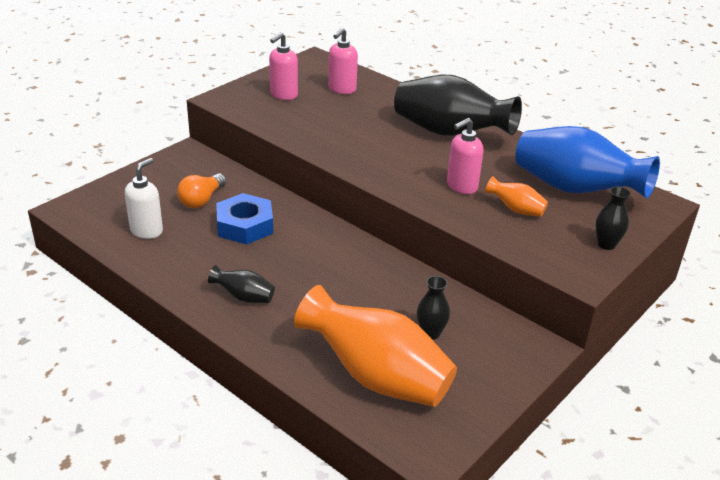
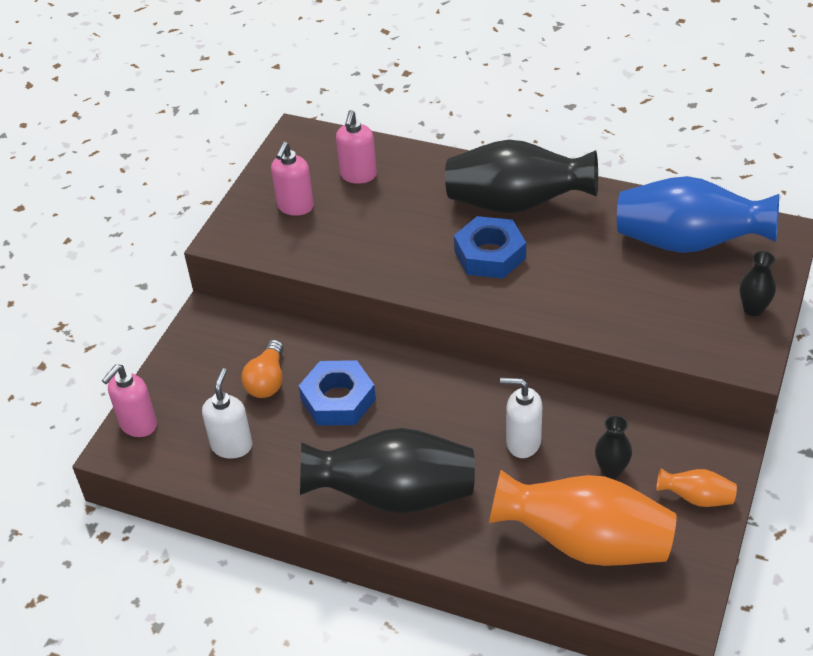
camera: 15 degrees left, 10 degrees up
black vase [208,265,275,303] -> black vase [300,428,475,513], size x2.28
pink soap dispenser [447,118,484,194] -> pink soap dispenser moved to [102,364,157,437]
orange vase [485,176,548,217] -> orange vase moved to [656,468,737,507]
none -> blue nut [454,216,526,278]
none -> white soap dispenser [500,378,542,458]

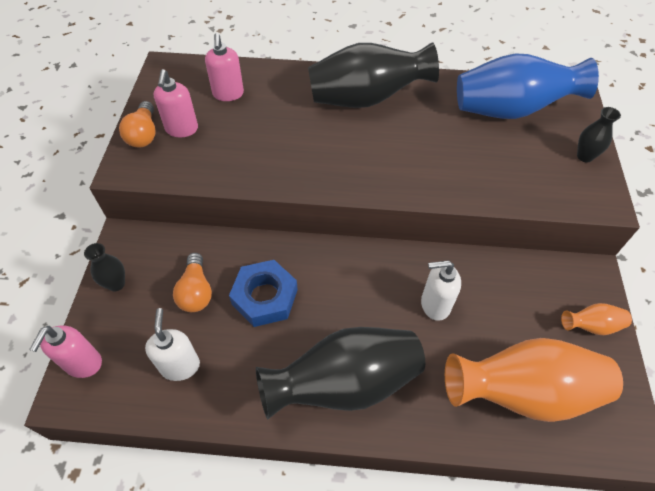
camera: 20 degrees left, 10 degrees up
blue nut [454,216,526,278] -> none
black vase [595,415,632,479] -> black vase moved to [84,243,125,291]
none -> orange light bulb [119,101,156,148]

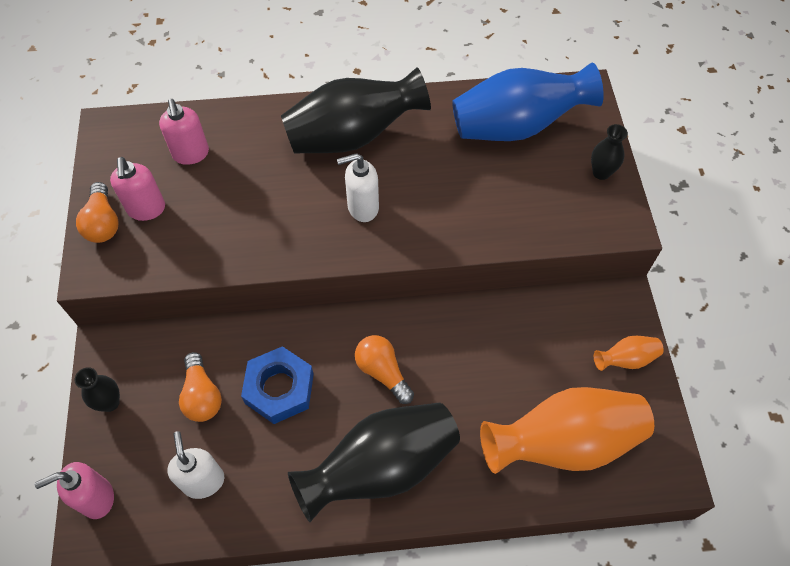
camera: 10 degrees left, 5 degrees up
pink soap dispenser [29,325,102,378] -> pink soap dispenser turned 60 degrees clockwise [34,462,114,519]
white soap dispenser [421,260,461,321] -> white soap dispenser moved to [337,153,379,222]
none -> orange light bulb [355,335,414,404]

